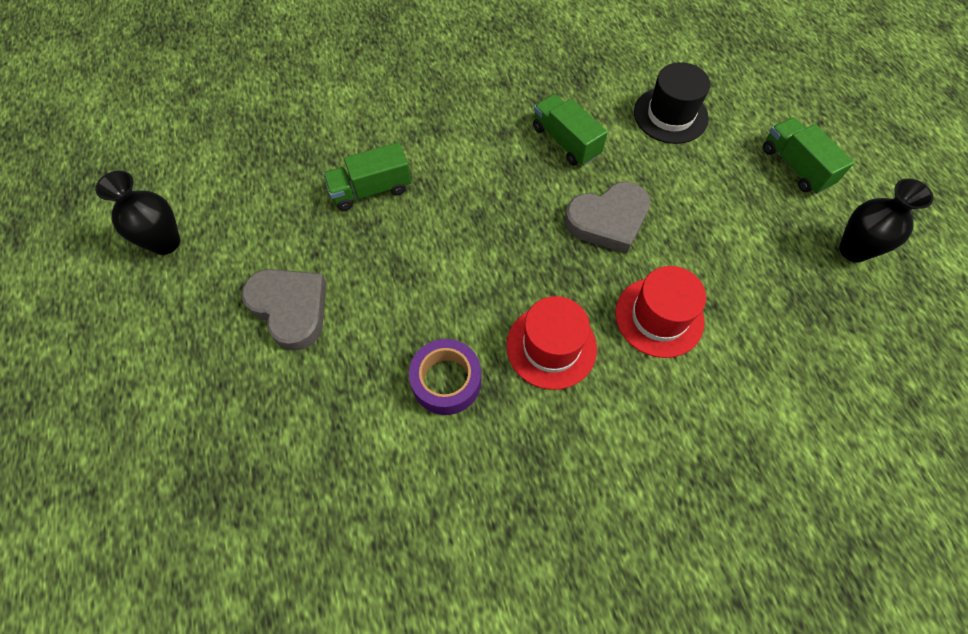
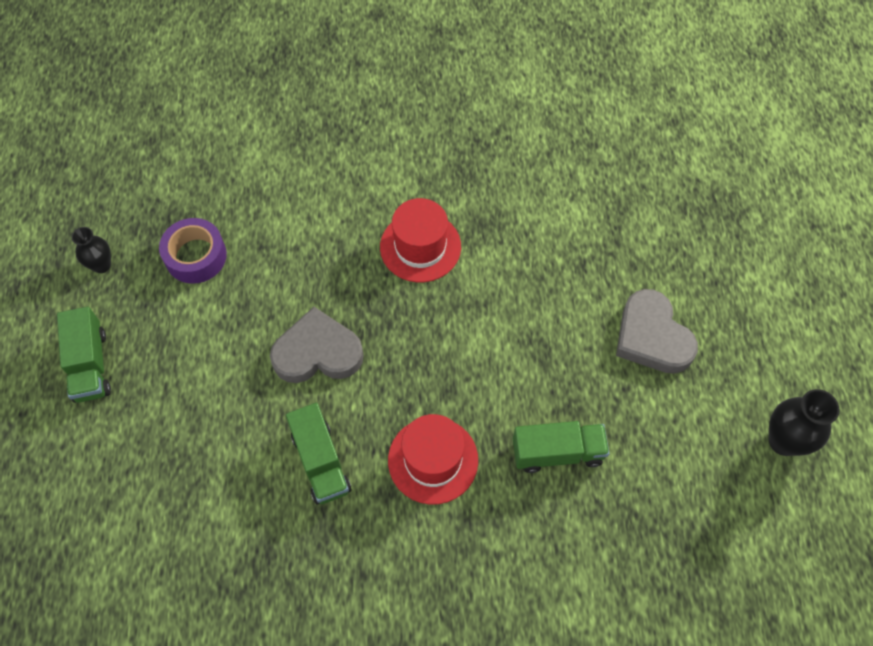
camera: 165 degrees left, 0 degrees up
purple tape [409,339,481,415] -> purple tape moved to [159,218,227,284]
red hat [615,266,706,358] -> red hat moved to [388,414,478,505]
black hat [634,62,710,144] -> none
black vase [839,178,933,262] -> black vase [72,227,111,273], size x0.64

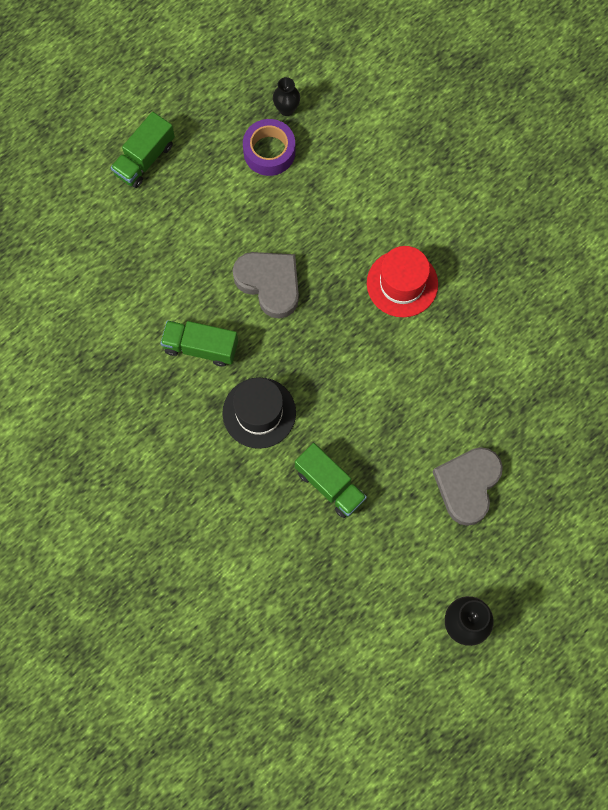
camera: 50 degrees right, 10 degrees up
black vase [72,227,111,273] -> black vase moved to [273,77,300,116]
green truck [286,403,352,505] -> green truck turned 75 degrees clockwise [160,320,238,367]
red hat [388,414,478,505] -> black hat [222,377,296,449]

